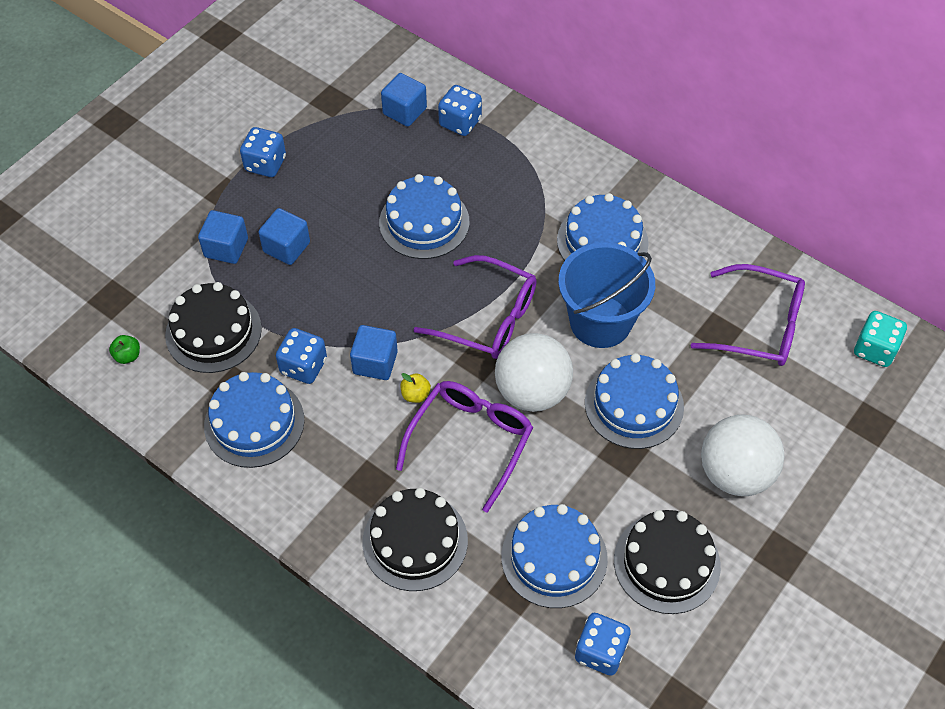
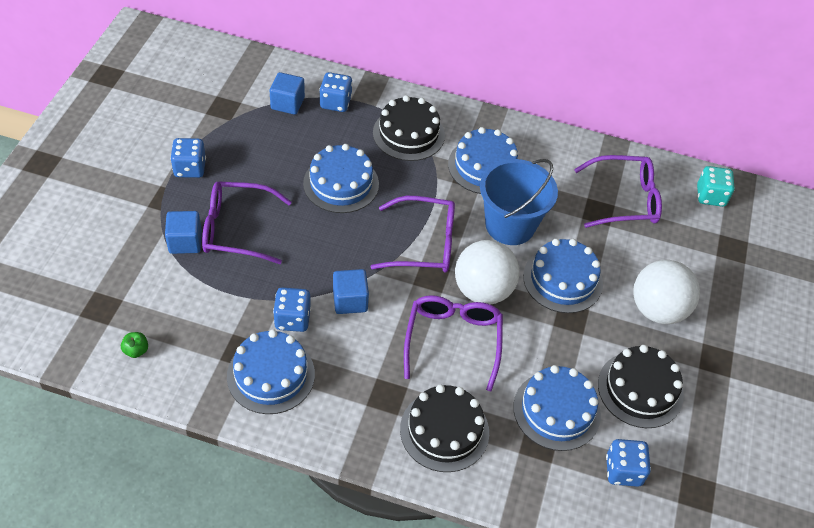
camera: 25 degrees left, 5 degrees down
black cake [165,282,262,373] -> black cake moved to [373,95,445,161]
blue cube [258,208,310,265] -> purple glasses [202,182,292,264]
yellow apple [400,373,431,403] -> none

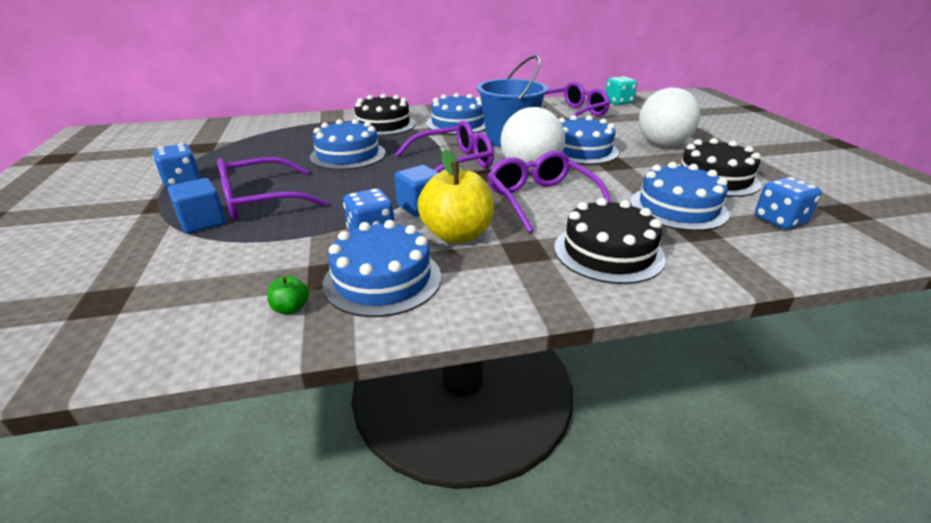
camera: 25 degrees left, 20 degrees down
green apple [121,332,148,358] -> green apple moved to [267,276,309,314]
blue cube [270,72,305,115] -> none
blue dice [319,72,352,112] -> none
none -> yellow apple [417,150,494,243]

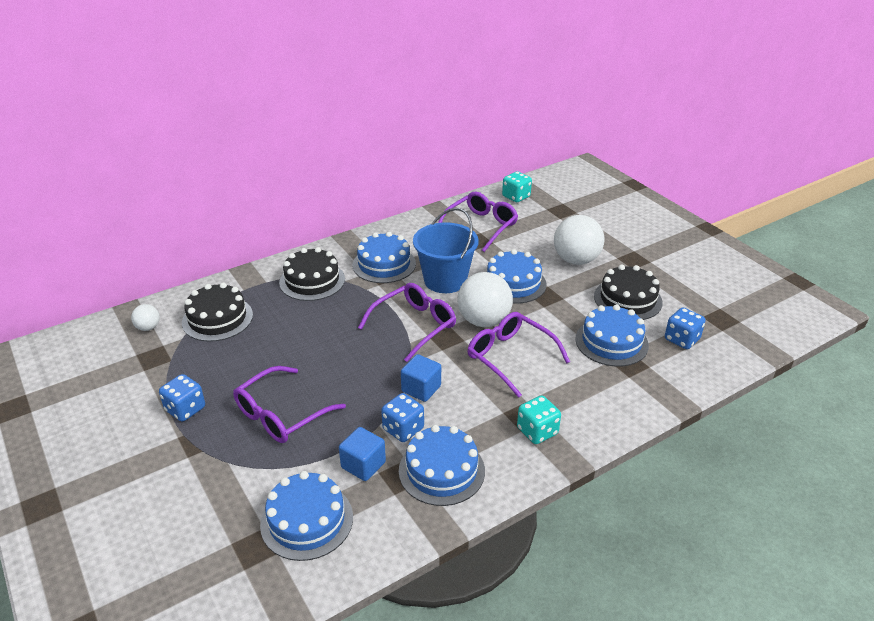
camera: 20 degrees left, 5 degrees up
blue cube [168,178,226,233] -> blue cube moved to [339,427,386,481]
green apple [267,276,309,314] -> none
blue cake [310,119,386,170] -> blue cake moved to [260,471,353,561]
yellow apple [417,150,494,243] -> none
black cake [554,198,666,284] -> black cake moved to [182,283,253,342]
none -> white ball [131,304,160,331]
none -> turquoise dice [517,395,561,444]

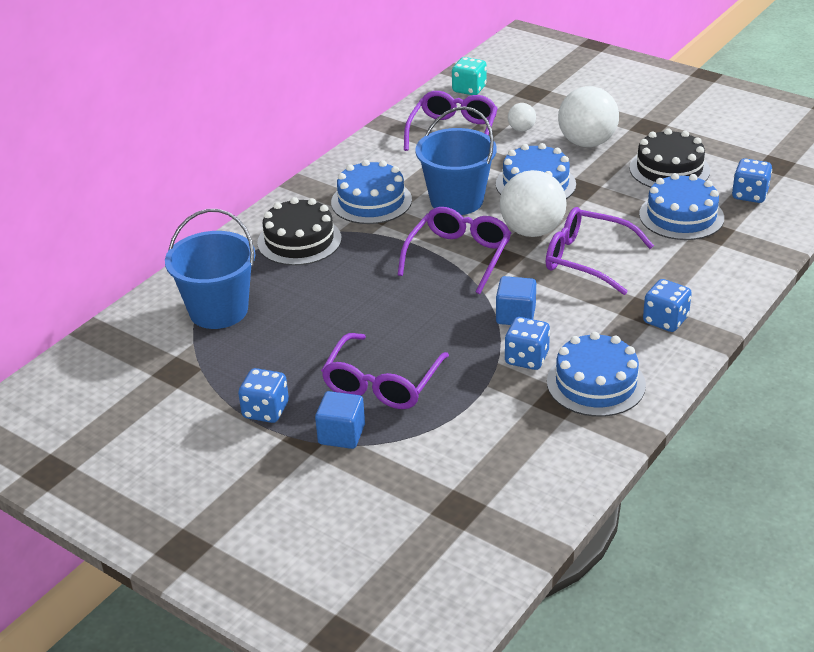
camera: 20 degrees left, 0 degrees up
white ball [131,304,160,331] -> white ball moved to [508,103,536,131]
black cake [182,283,253,342] -> blue bucket [165,209,255,329]
blue cake [260,471,353,561] -> none
blue cube [339,427,386,481] -> blue cube moved to [315,391,365,449]
turquoise dice [517,395,561,444] -> blue dice [643,279,692,332]

